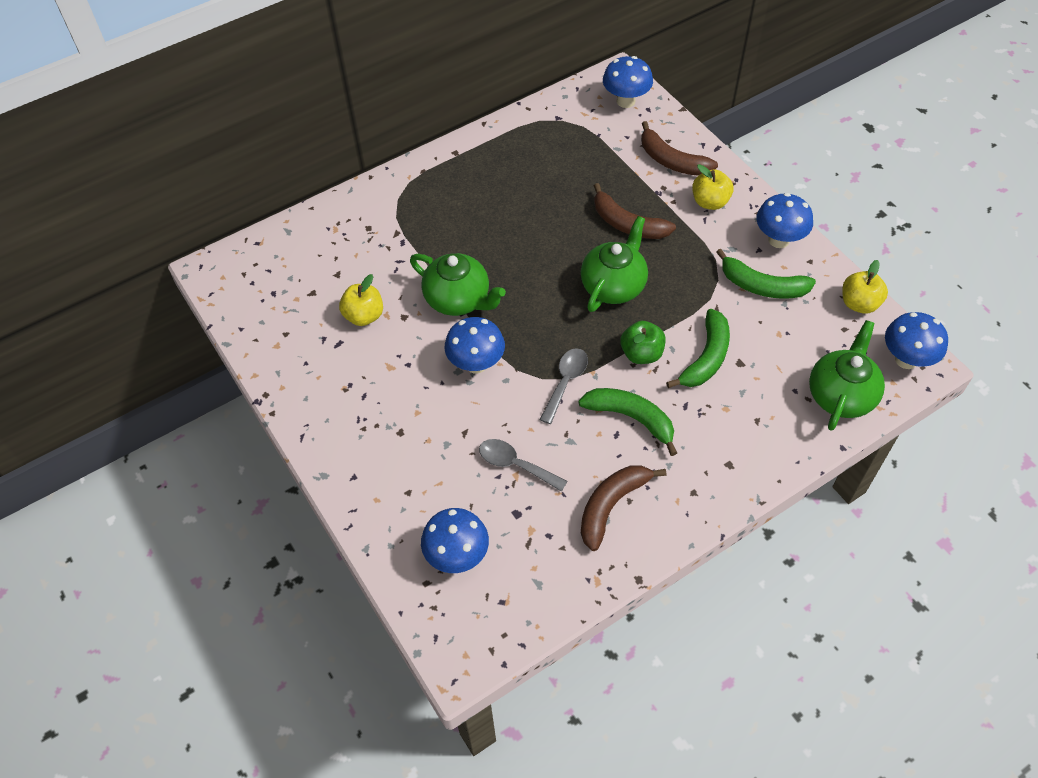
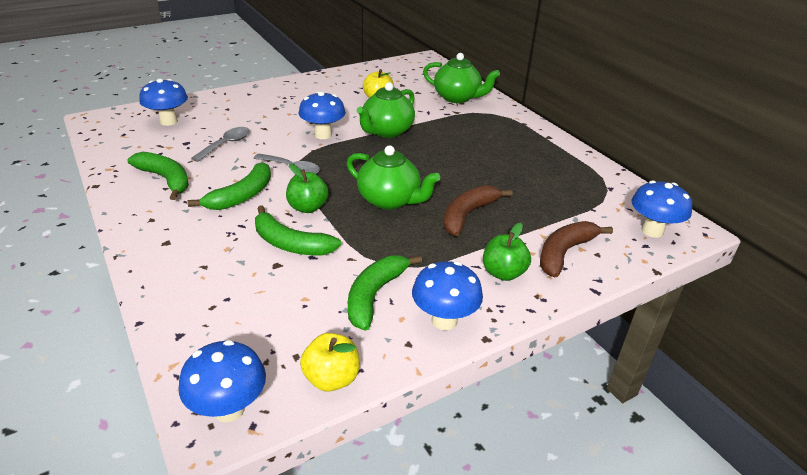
camera: 90 degrees right, 20 degrees down
brown banana [581,465,666,551] -> green banana [128,152,189,200]
yellow apple [692,164,733,210] -> green apple [483,223,531,281]
green teapot [809,320,885,431] -> green teapot moved to [423,53,500,103]

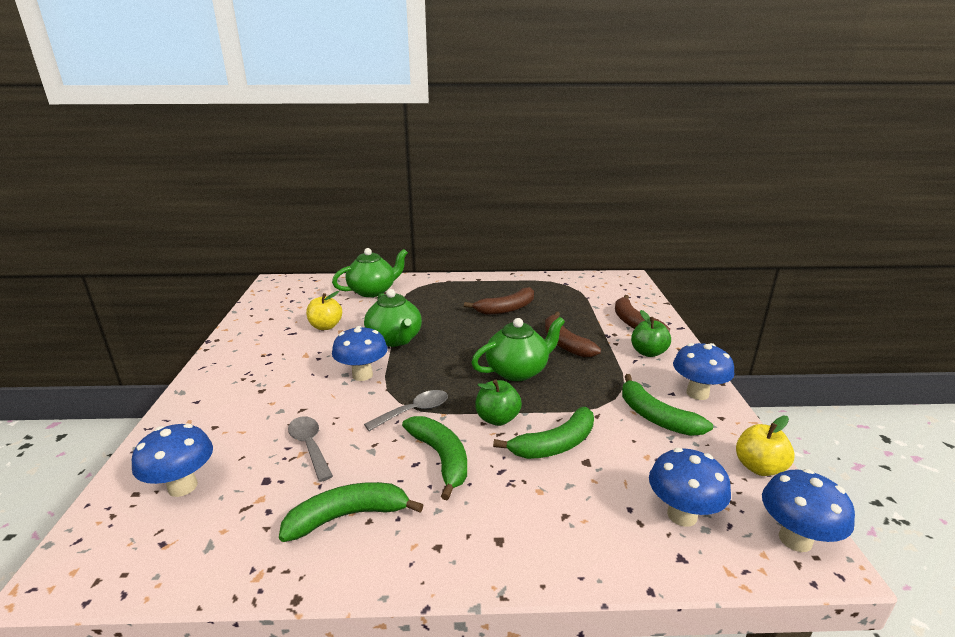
camera: 60 degrees left, 10 degrees down
blue mushroom [631,180,692,238] -> blue mushroom moved to [649,448,731,527]
none -> brown banana [464,287,534,315]

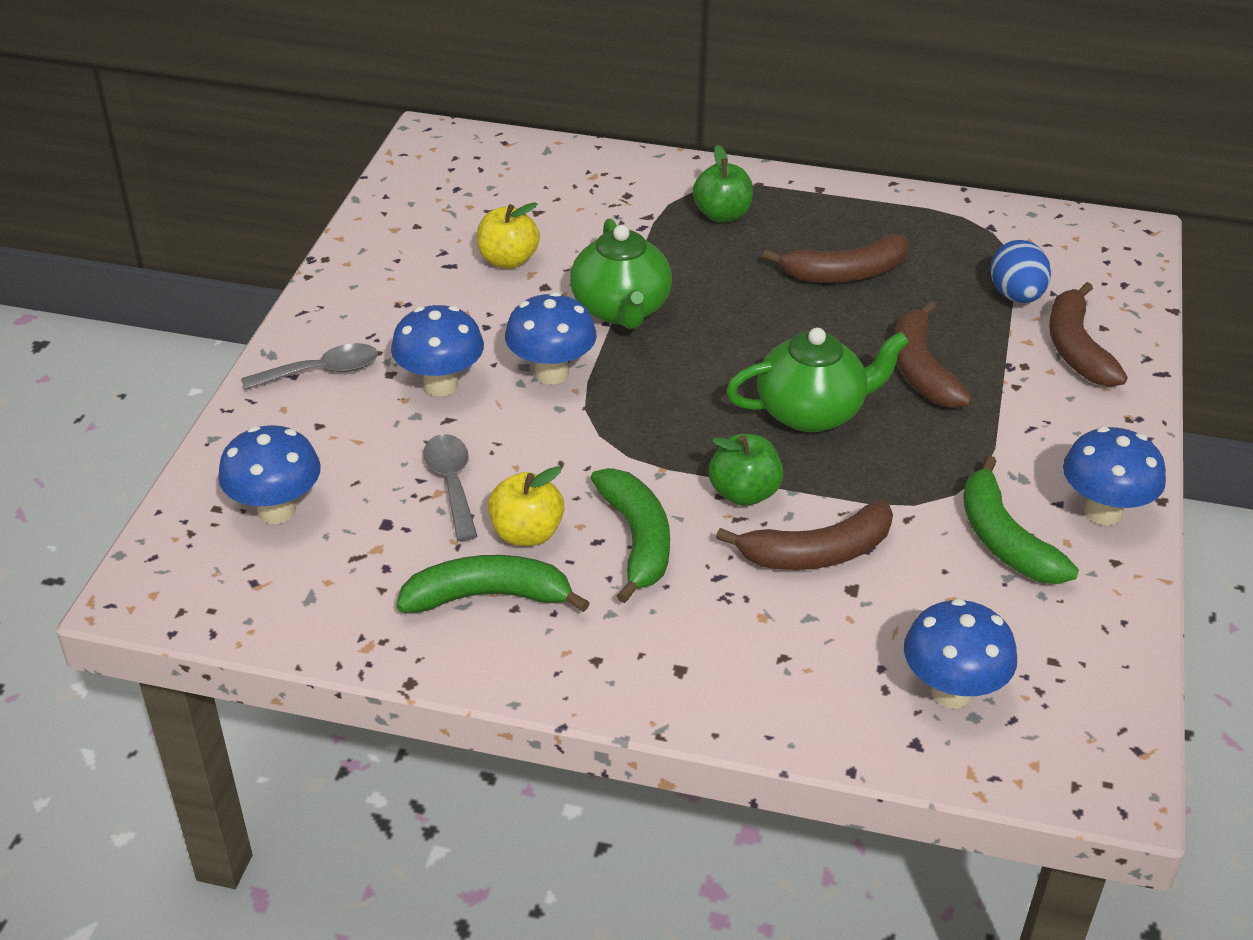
camera: 15 degrees right, 15 degrees up
green teapot [332,248,408,297] -> none
grey spoon [364,390,448,431] -> grey spoon moved to [241,343,378,390]
green banana [493,407,594,459] -> brown banana [716,501,893,570]
green apple [631,310,671,357] -> green apple moved to [693,145,753,222]
yellow apple [736,416,795,476] -> yellow apple moved to [488,466,565,546]
blue mushroom [762,469,855,552] -> blue mushroom moved to [391,305,484,396]
none -> blue egg [990,240,1051,303]

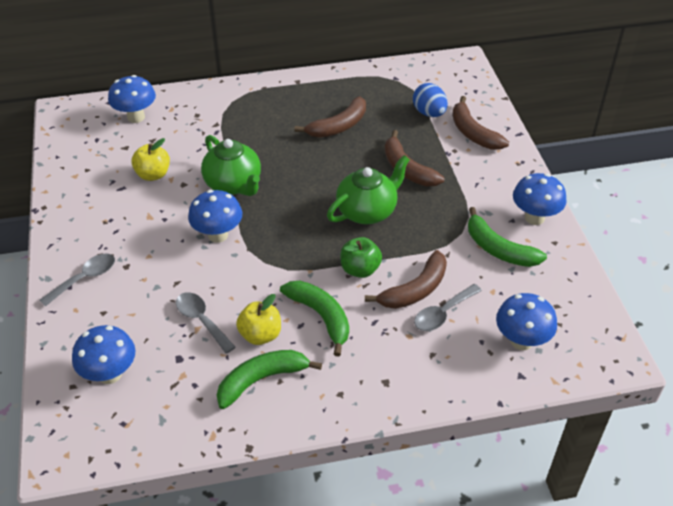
camera: 25 degrees left, 5 degrees up
blue mushroom [391,305,484,396] -> blue mushroom moved to [108,75,156,123]
green apple [693,145,753,222] -> none
none -> grey spoon [414,284,482,331]

